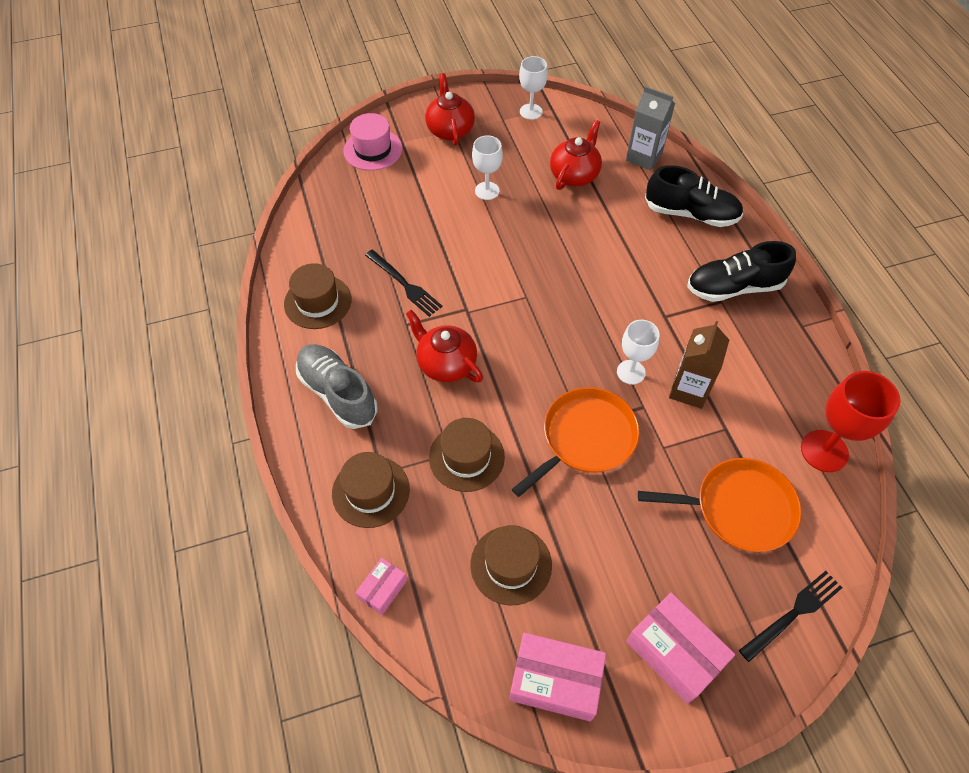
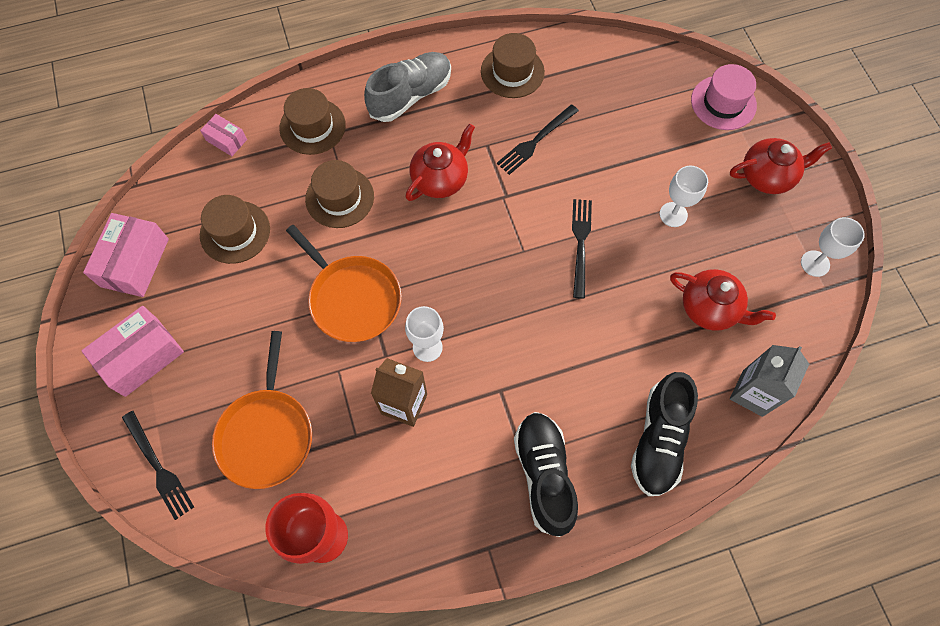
camera: 90 degrees right, 10 degrees up
none -> black fork [572,199,592,299]

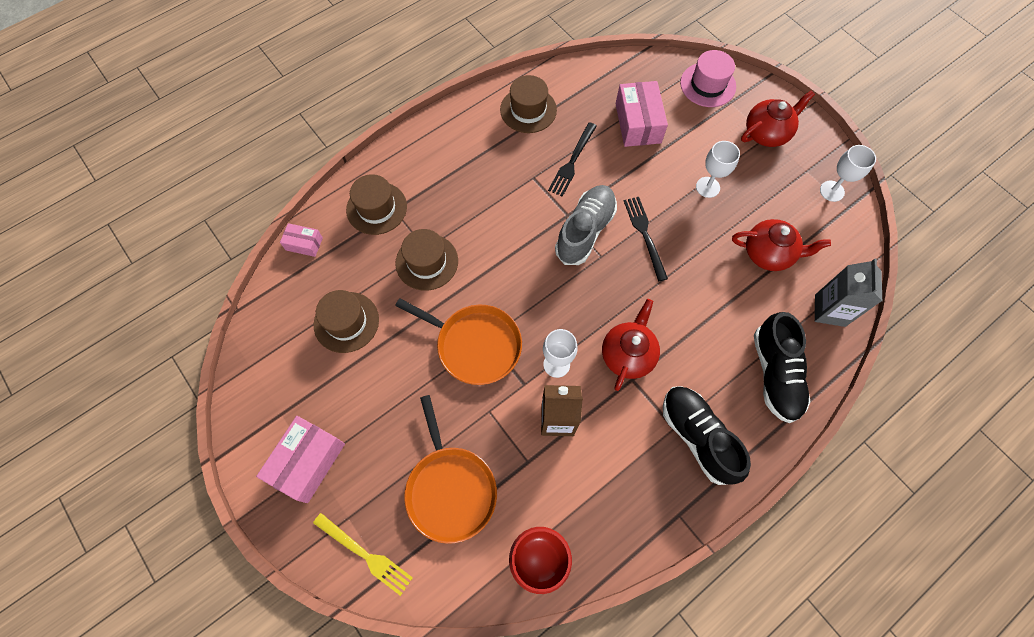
camera: 20 degrees left, 0 degrees up
pink box [83,213,169,297] -> pink box moved to [616,81,668,147]
black fork [122,411,194,520] -> yellow fork [313,513,413,596]
grey shoe [364,52,451,122] -> grey shoe moved to [555,185,617,265]
red teapot [405,124,475,201] -> red teapot moved to [602,299,660,391]

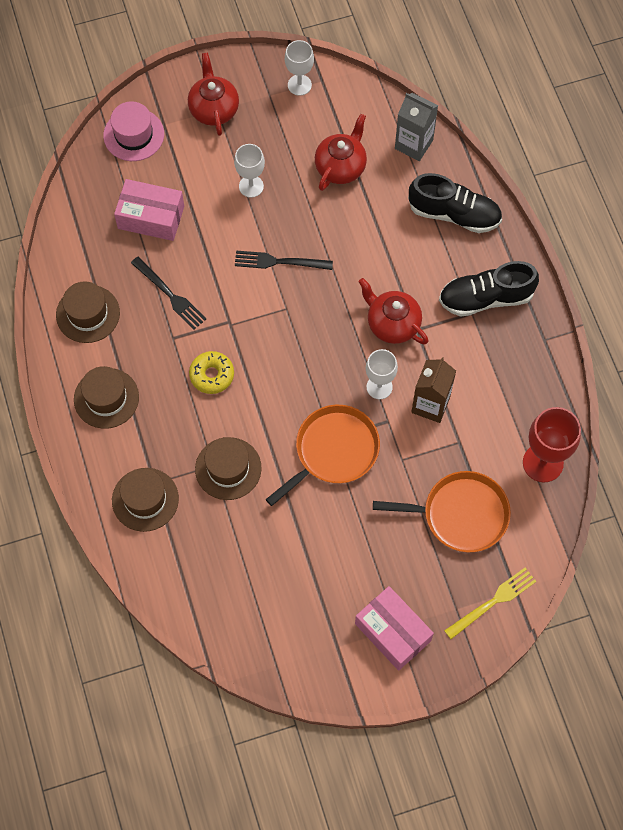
camera: 70 degrees left, 0 degrees up
pink box [280,223,323,257] -> none
brown hat [314,290,379,353] -> brown hat moved to [74,366,139,429]
grey shoe [555,185,617,265] -> none
none -> yellow donut [189,351,234,394]

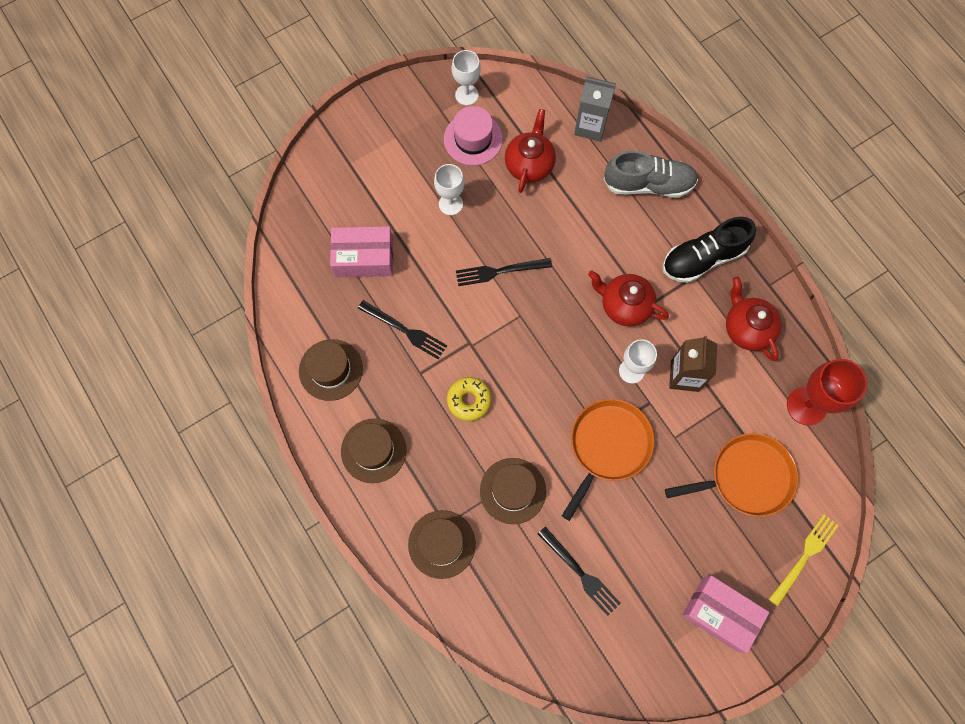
camera: 15 degrees left, 5 degrees up
pink hat [103,101,164,161] -> pink hat moved to [444,106,503,166]
red teapot [188,53,239,136] -> red teapot moved to [726,277,781,361]
black shoe [408,173,502,233] -> grey shoe [603,150,698,198]
none -> black fork [538,527,621,616]

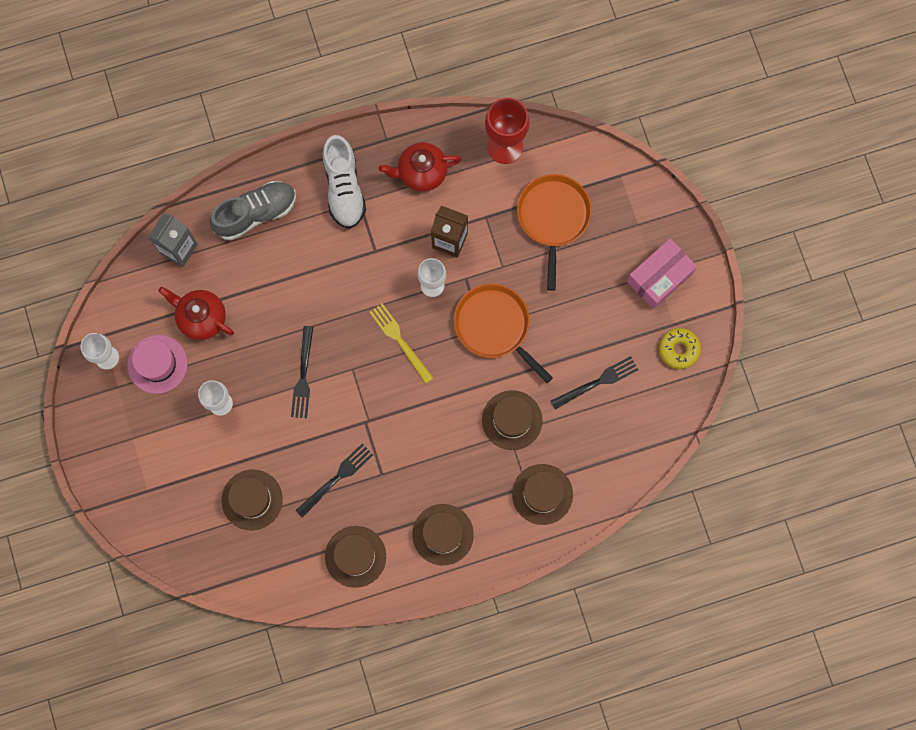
camera: 75 degrees left, 5 degrees up
pink box [330,226,393,277] -> brown hat [222,470,283,530]
yellow donut [447,377,492,421] -> yellow donut moved to [659,328,701,369]
red teapot [588,270,669,326] -> none
grey shoe [603,150,698,198] -> grey shoe turned 45 degrees clockwise [209,181,296,240]
black shoe [663,217,756,283] -> white shoe [322,135,366,229]
yellow fork [769,514,839,606] -> yellow fork moved to [370,303,433,384]

